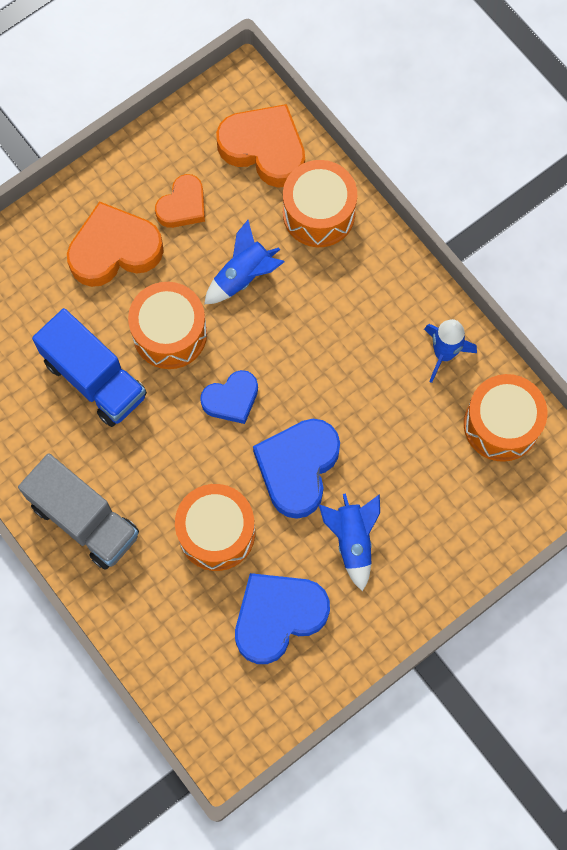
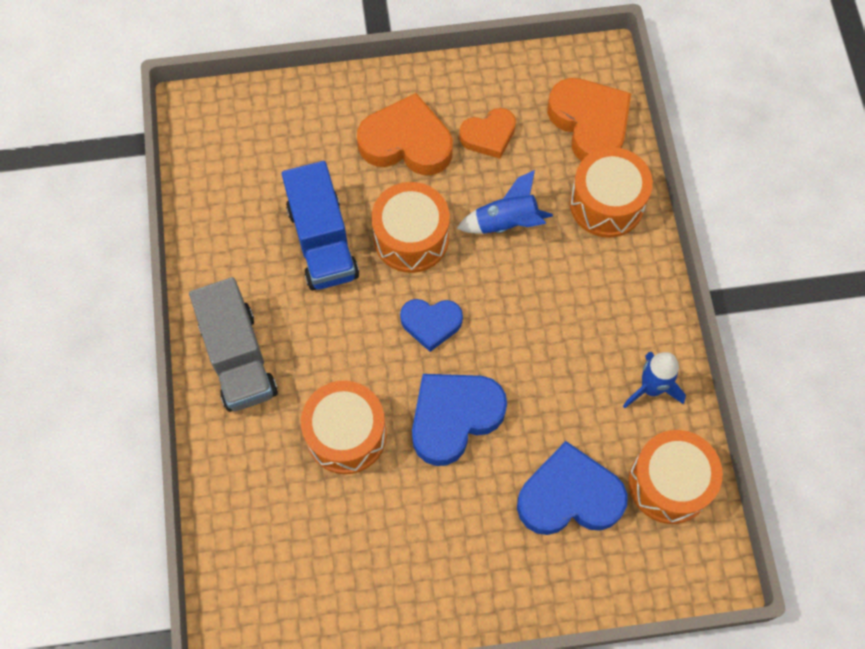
camera: 30 degrees right, 5 degrees down
blue heart [235,573,330,664] -> blue heart moved to [517,441,628,535]
blue rocket [319,494,380,591] -> none

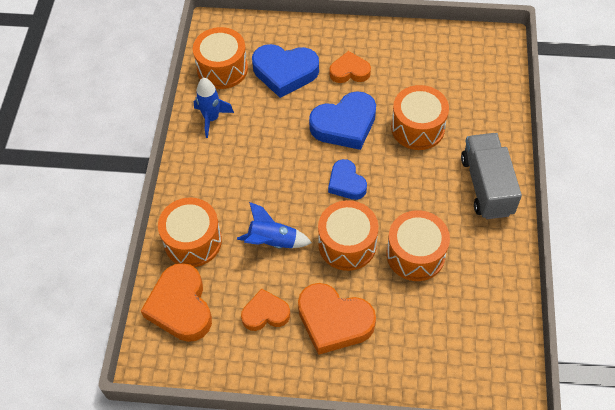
camera: 165 degrees left, 10 degrees down
blue truck [282,161,359,290] -> orange drum [386,210,450,281]
blue heart [400,299,463,352] -> blue heart turned 135 degrees counterclockwise [328,159,367,200]
none -> orange heart [330,51,371,83]

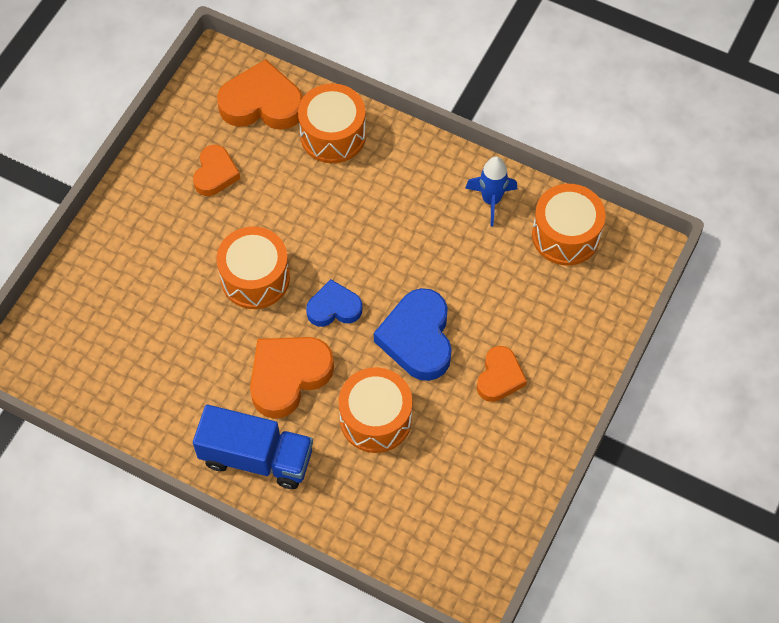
camera: 110 degrees right, 5 degrees up
blue rocket [237,202,312,248] -> none
blue heart [252,44,319,98] -> none
orange heart [298,283,376,355] -> orange heart moved to [250,337,334,419]
orange drum [386,210,450,281] -> none
grey truck [461,133,522,219] -> blue truck [193,405,313,489]

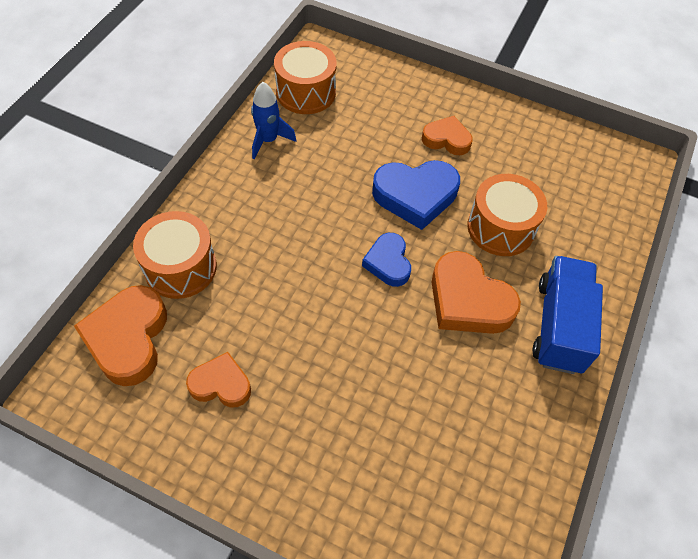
camera: 95 degrees left, 5 degrees down
orange drum [216,226,290,309] -> none

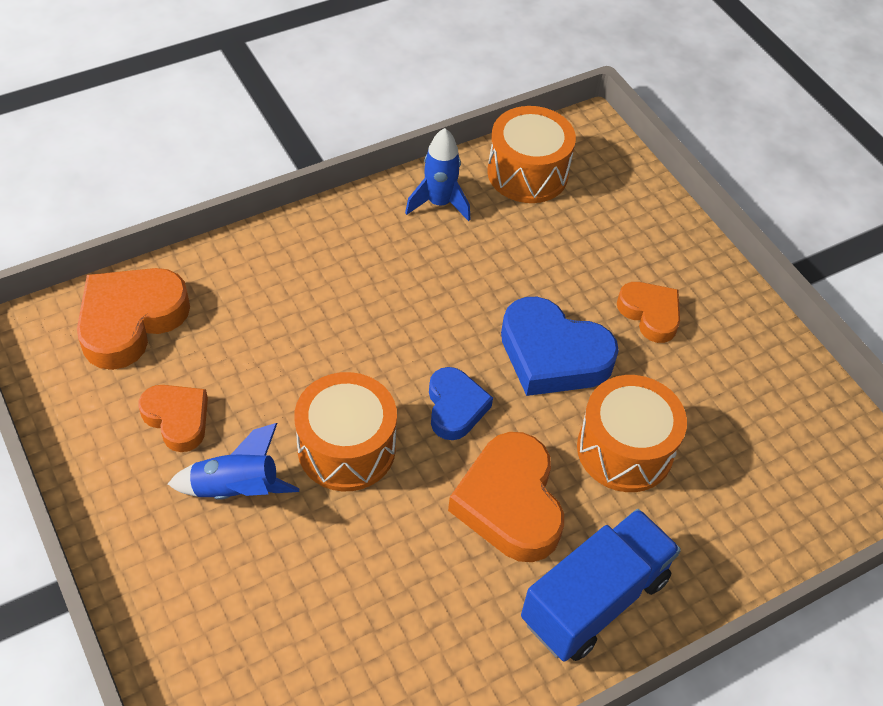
camera: 35 degrees right, 5 degrees down
orange drum [133,211,217,299] -> orange drum moved to [294,372,397,491]
blue heart [362,233,411,287] -> blue heart turned 150 degrees clockwise [429,367,493,440]
none -> blue rocket [168,423,300,499]

